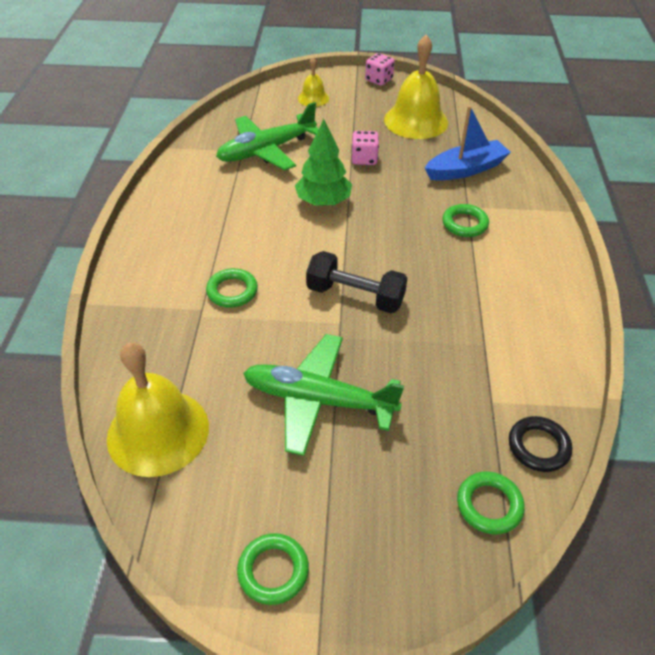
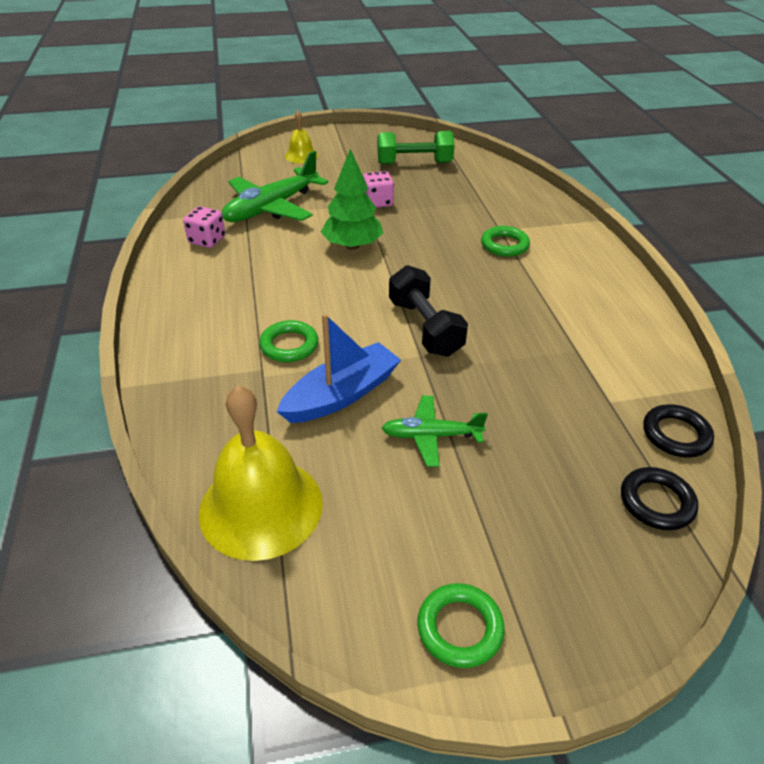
camera: 15 degrees left, 5 degrees down
green plane [243,334,404,456] -> green plane [382,396,488,467], size x0.56
black dumbbell [306,251,407,313] -> black dumbbell turned 60 degrees clockwise [389,265,468,357]
pink dice [365,53,395,86] -> pink dice moved to [183,206,225,248]
yellow bell [384,35,448,139] -> green dumbbell [377,131,455,164]
blue boat [425,105,511,181] -> blue boat moved to [276,313,401,423]
green ring [457,471,525,534] -> black ring [621,467,698,530]

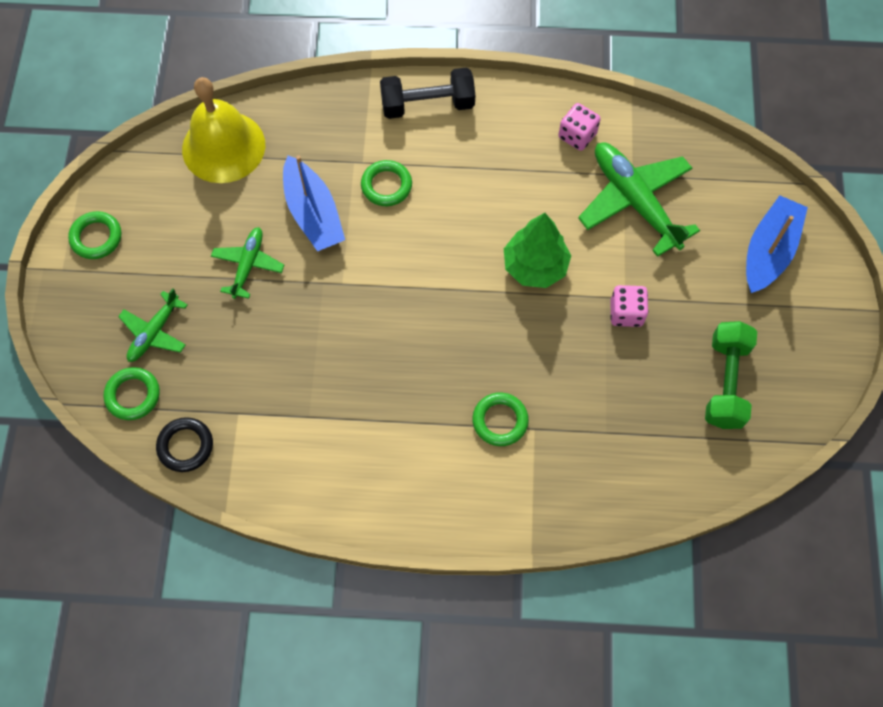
camera: 105 degrees right, 25 degrees up
yellow bell [285,110,318,163] -> blue boat [746,195,808,293]
black dumbbell [389,265,468,357] -> black dumbbell moved to [380,68,475,119]
black ring [621,467,698,530] -> green ring [103,367,160,420]
none -> green plane [118,288,188,362]

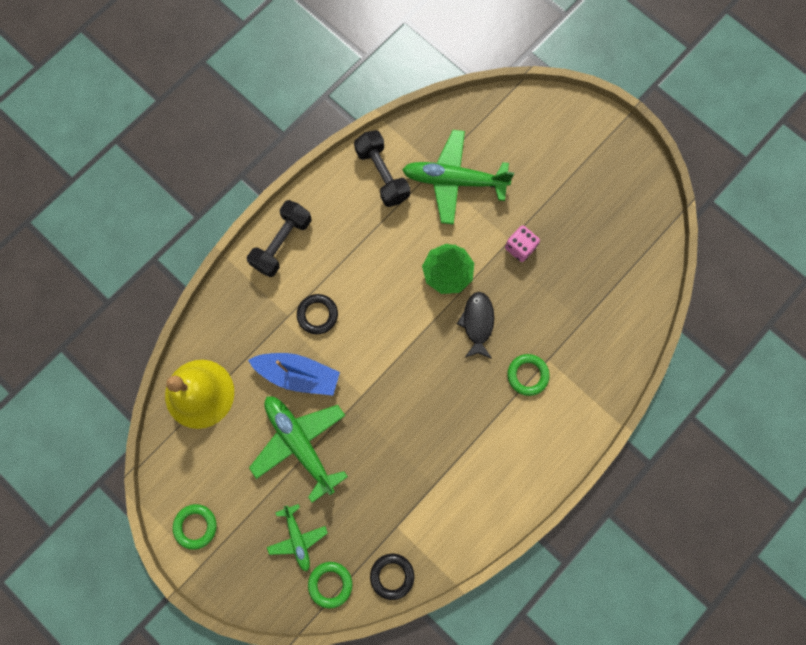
camera: 50 degrees left, 10 degrees up
green plane [211,227,284,299] -> green plane [249,396,348,503], size x1.78
green ring [361,160,412,206] -> black ring [297,294,338,334]
pink dice [558,103,601,151] -> black dumbbell [354,130,410,207]
green dumbbell [705,321,757,429] -> none
blue boat [746,195,808,293] -> none
none -> black fish [457,292,494,359]

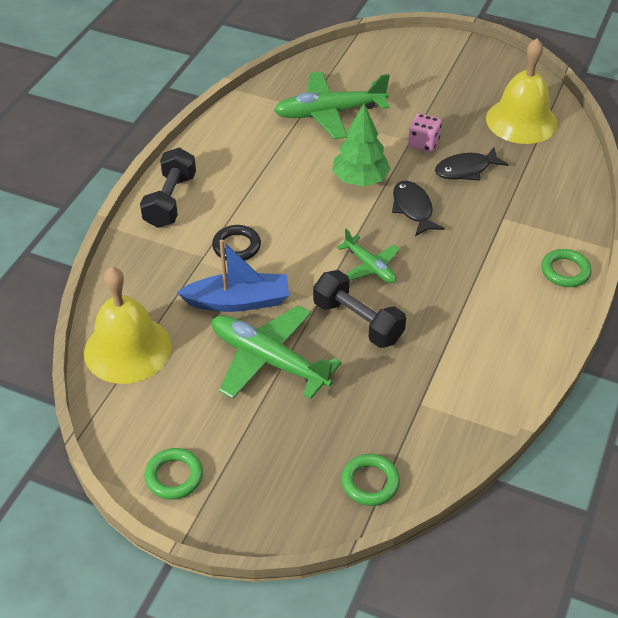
camera: 20 degrees left, 30 degrees down
green plane [267,504,328,572] -> green plane moved to [337,229,400,283]
black dumbbell [354,130,410,207] -> black dumbbell moved to [313,270,406,348]
black ring [370,554,414,600] -> none
green ring [507,354,550,396] -> green ring moved to [541,249,592,287]
none -> black fish [435,148,509,181]
none -> yellow bell [486,38,558,144]

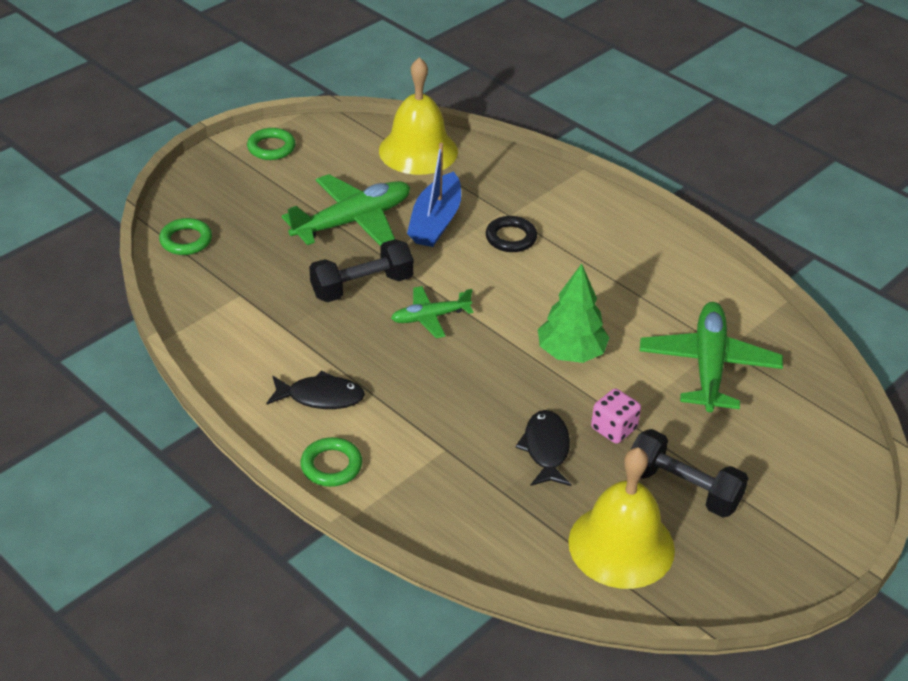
camera: 110 degrees right, 5 degrees down
black dumbbell [140,148,196,228] -> black dumbbell moved to [630,429,748,518]
black fish [392,181,445,236] -> black fish moved to [266,370,365,409]

